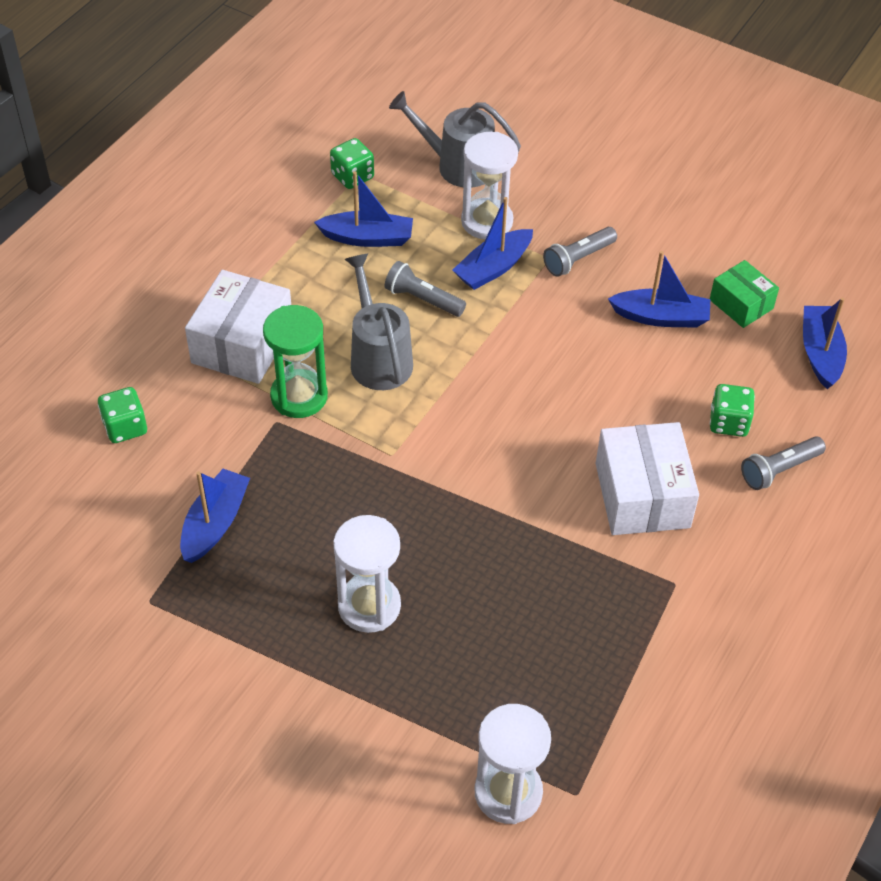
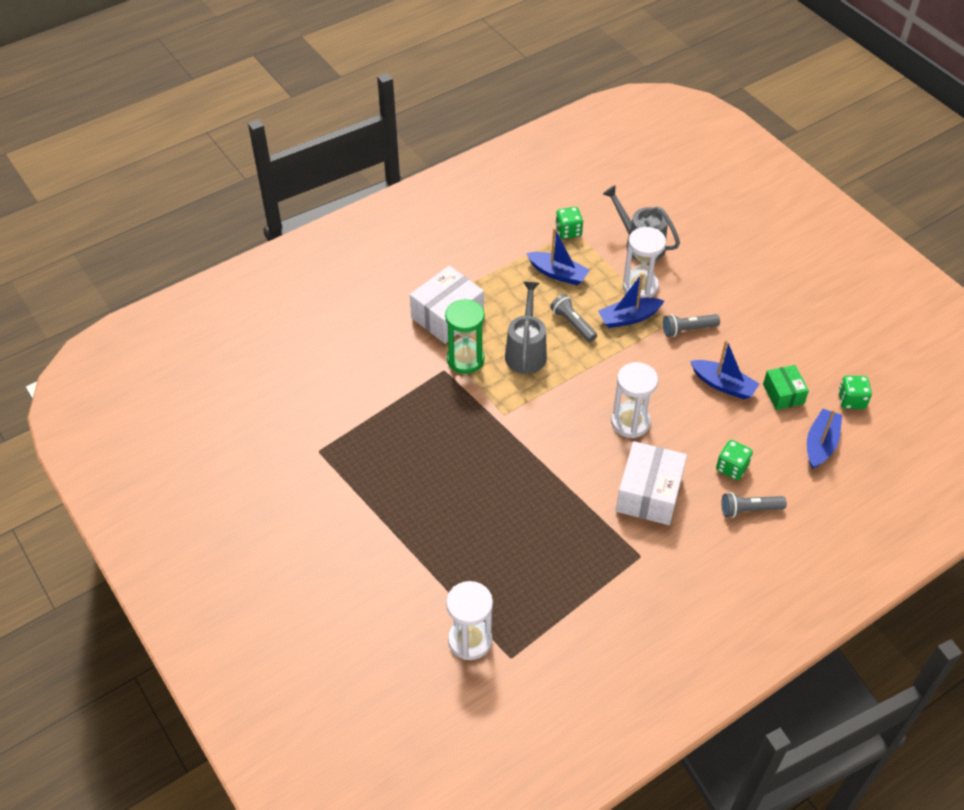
camera: 25 degrees right, 0 degrees up
green dice [98,387,147,443] -> green dice moved to [838,376,872,409]
blue boat [180,469,250,563] -> none
white hourglass [333,515,401,633] -> white hourglass moved to [611,362,658,438]

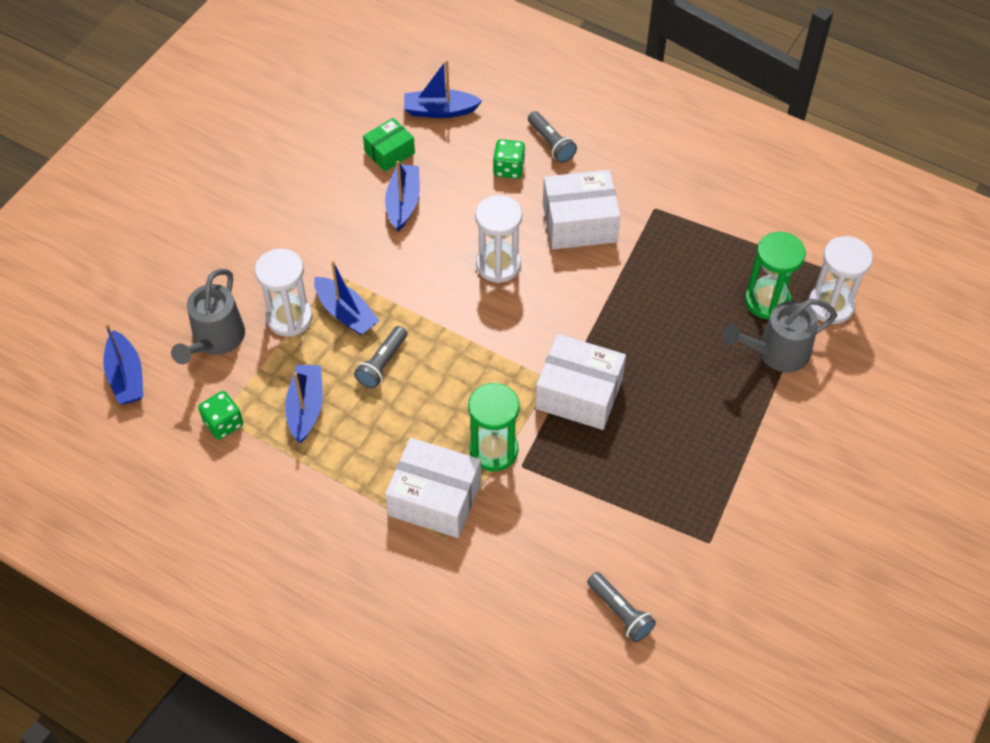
camera: 115 degrees left, 5 degrees up
grey watering can [505,282,547,374] -> grey watering can moved to [722,299,837,372]
grey flashlight [663,314,720,337] -> grey flashlight moved to [587,572,656,642]
green dice [838,376,872,409] -> none
none -> blue boat [103,323,143,404]
none -> white box [535,334,626,430]
none -> green hourglass [745,232,806,319]

